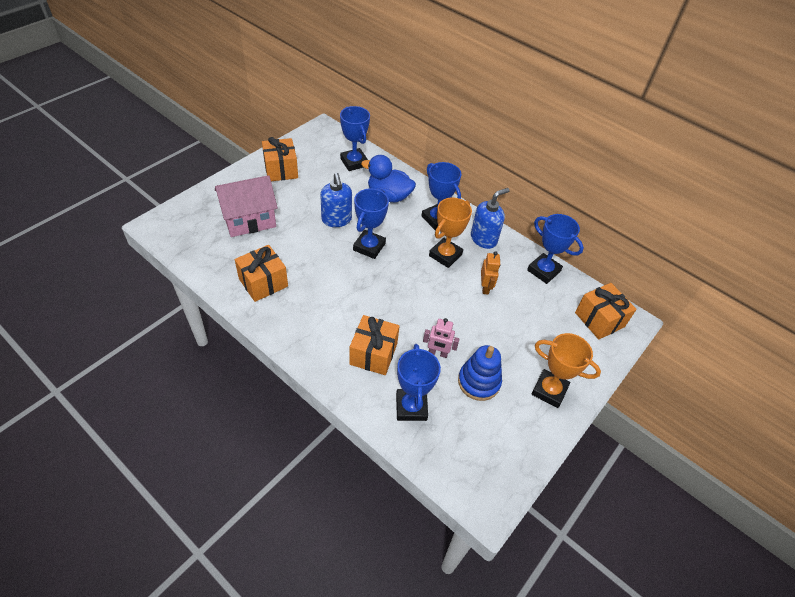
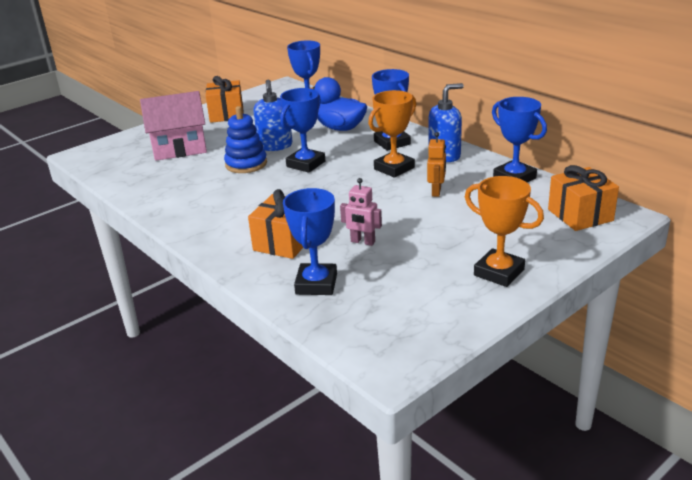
camera: 15 degrees right, 20 degrees down
orange gift [235,245,288,302] -> none
blue stacking toy [458,345,502,401] -> blue stacking toy moved to [224,106,267,173]

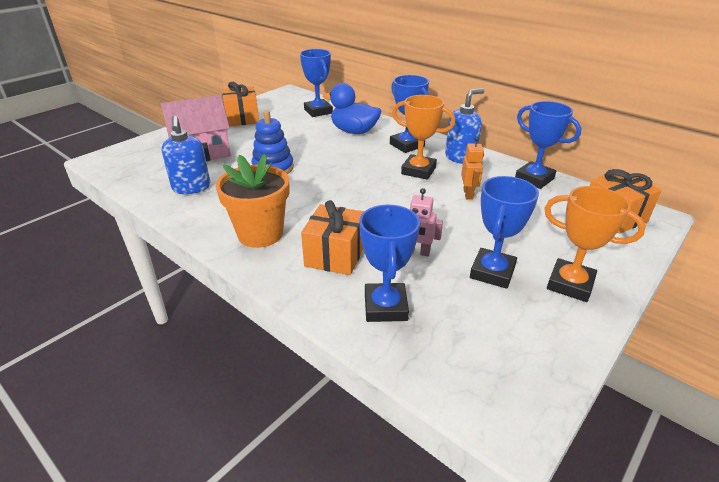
camera: 10 degrees left, 5 degrees up
blue soap dispenser [253,80,292,151] -> blue soap dispenser moved to [161,116,210,194]
blue trophy [280,88,325,173] -> blue trophy moved to [470,176,539,289]
orange trophy [368,90,416,178] -> orange trophy turned 75 degrees clockwise [392,95,455,180]
none -> orange flower pot [216,154,289,248]

